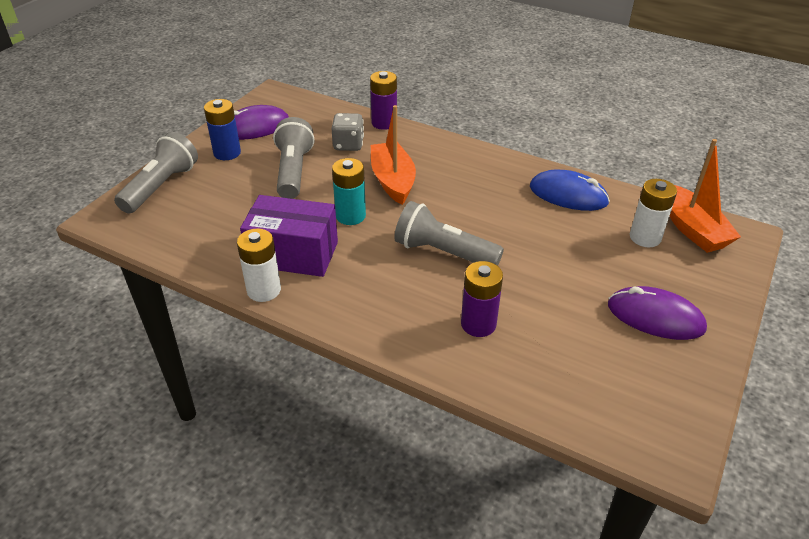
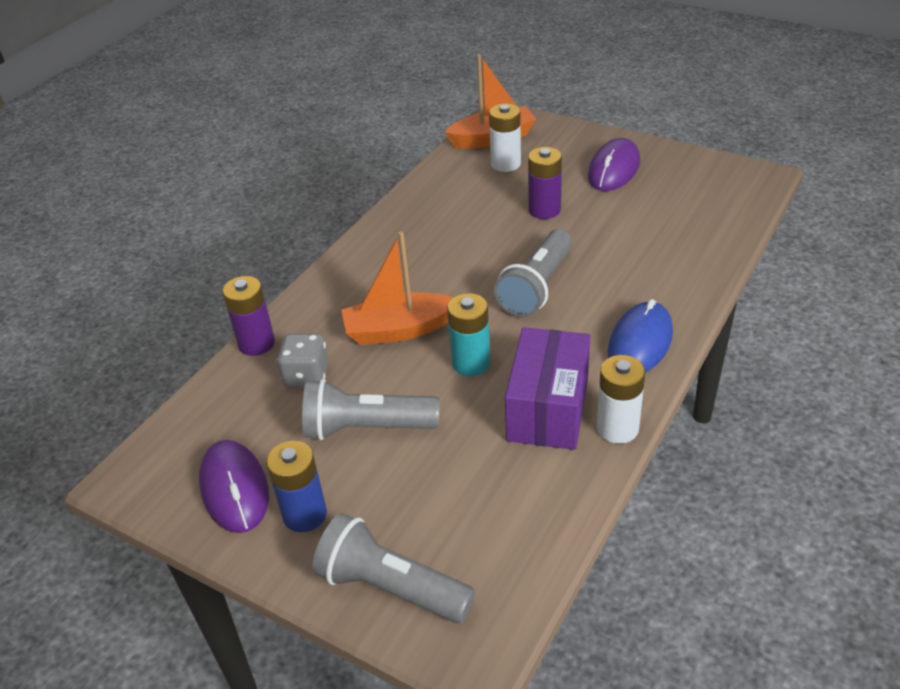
camera: 85 degrees left, 0 degrees up
purple battery [461,261,503,337] -> purple battery moved to [528,147,562,219]
blue mouse [530,170,610,211] -> blue mouse moved to [608,299,673,373]

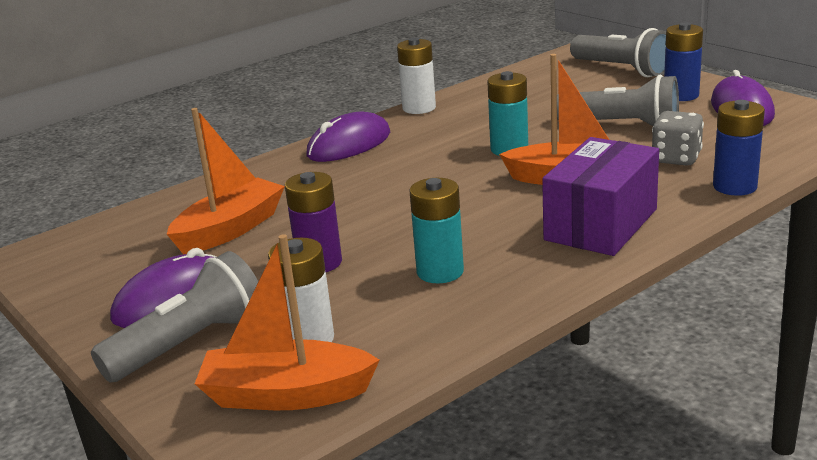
camera: 160 degrees left, 15 degrees down
purple battery [222,276,275,356] -> blue battery [713,100,765,196]
grey flashlight [494,229,572,317] -> grey flashlight moved to [91,251,258,382]
purple box [505,327,590,450] -> purple box moved to [542,137,659,256]
blue mouse [608,299,673,373] -> purple mouse [307,112,390,162]
none -> orange boat [167,108,285,254]
none -> turquoise battery [410,178,464,283]

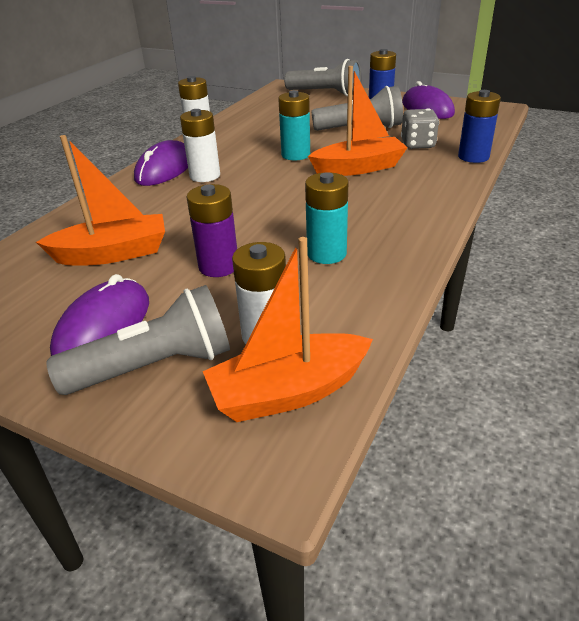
camera: 25 degrees left, 10 degrees up
grey flashlight [91,251,258,382] -> grey flashlight turned 45 degrees clockwise [46,285,230,395]
orange boat [167,108,285,254] -> orange boat turned 60 degrees clockwise [36,135,165,266]
purple box [542,137,659,256] -> none
none -> white battery [180,109,220,182]

